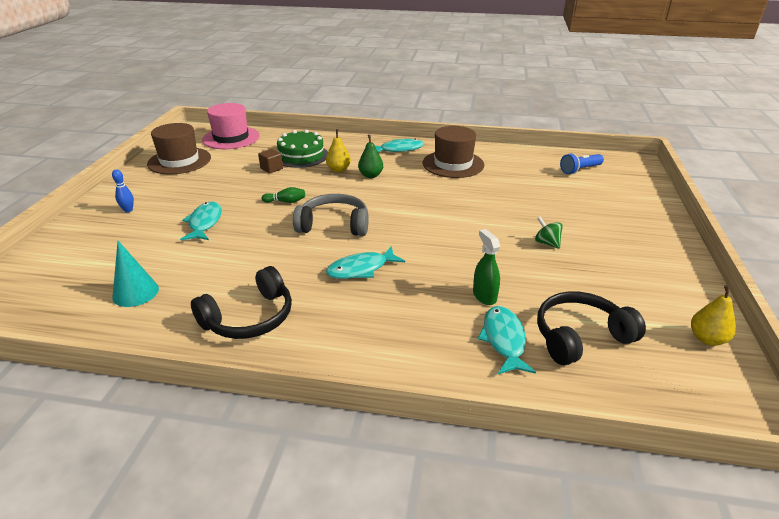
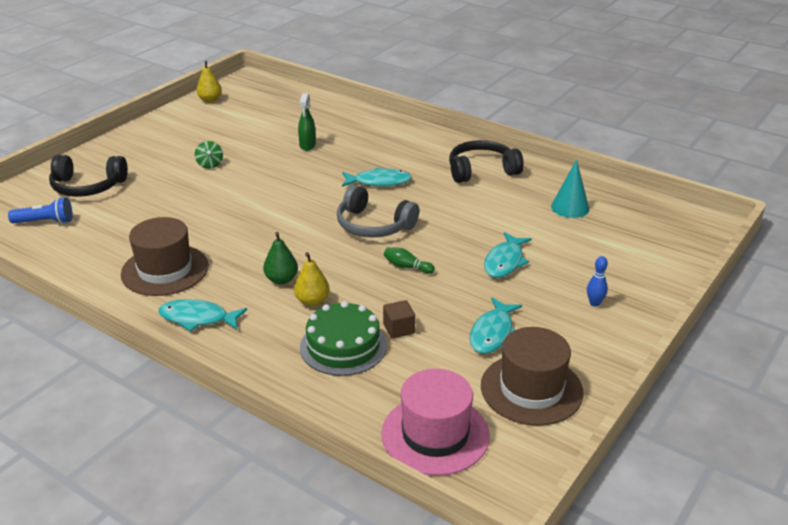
camera: 155 degrees left, 0 degrees up
turquoise fish [477,306,536,374] -> turquoise fish moved to [469,297,522,354]
black headphones [537,292,646,365] -> black headphones moved to [49,155,128,197]

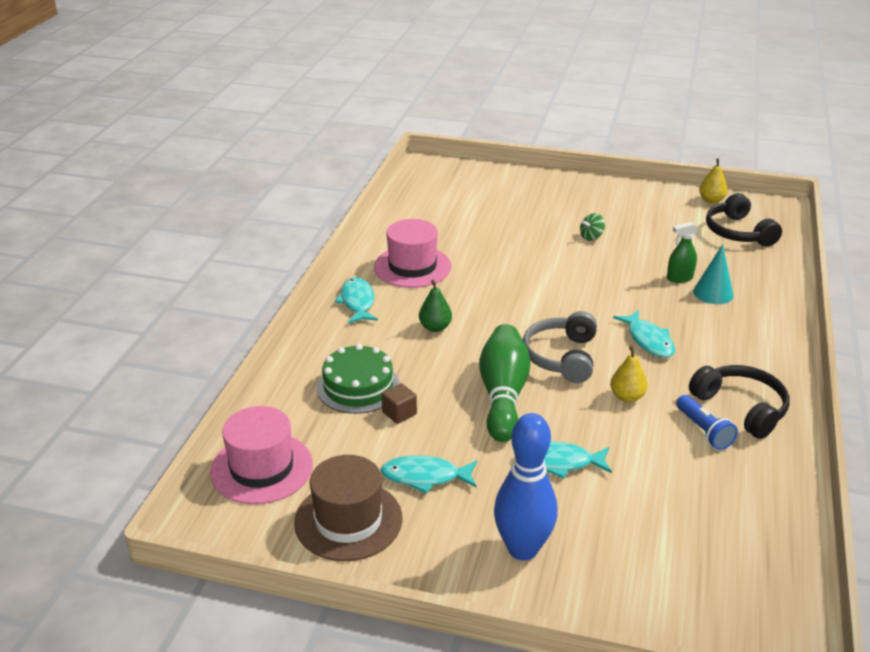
camera: 70 degrees right, 0 degrees up
blue flashlight [8,198,72,224] -> blue flashlight moved to [676,395,738,450]
black headphones [49,155,128,197] -> black headphones moved to [706,193,782,247]
brown hat [121,217,209,296] -> pink hat [374,219,451,288]
yellow pear [294,252,330,306] -> yellow pear moved to [610,345,648,402]
green bowling pin [384,248,435,274] -> green bowling pin [479,324,531,442], size x2.48
turquoise cone [551,159,590,218] -> turquoise cone moved to [693,244,734,304]
blue bowling pin [587,256,608,307] -> blue bowling pin [494,413,558,560], size x2.48

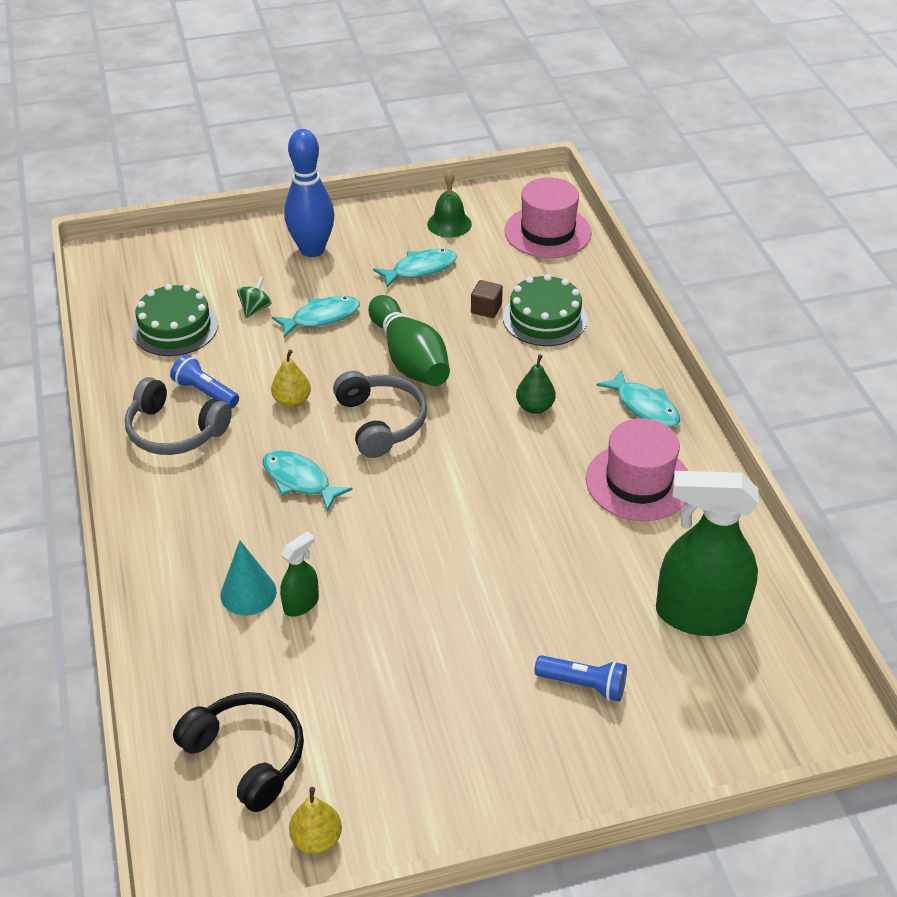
camera: 150 degrees right, 10 degrees up
brown hat [294,455,402,561] -> green bell [427,170,472,238]
green spinning top [580,213,605,241] -> green spinning top moved to [237,276,271,318]
black headphones [689,365,790,439] -> grey headphones [125,377,232,455]
none -> green cake [132,284,218,356]
none -> blue flashlight [535,655,627,701]
none -> green spray bottle [656,471,758,636]

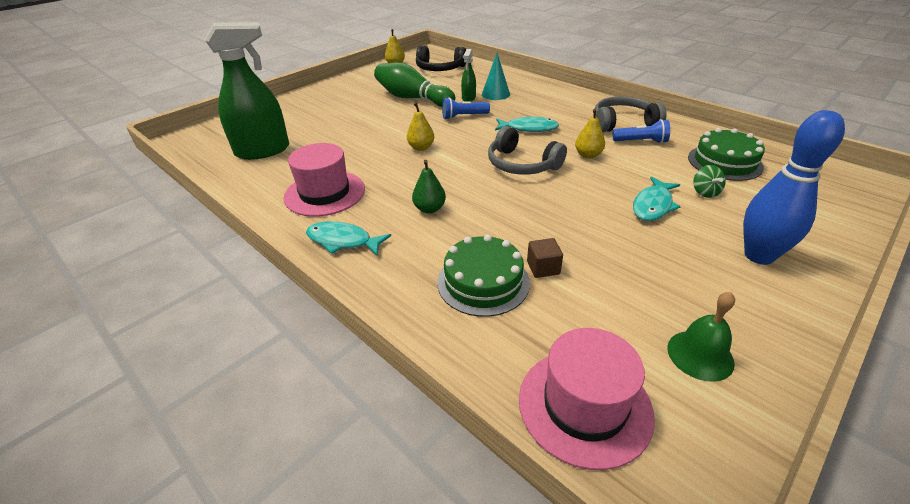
camera: 150 degrees right, 5 degrees down
green bowling pin [368,295,450,386] -> green bowling pin moved to [374,62,455,107]
turquoise fish [373,249,457,288] -> none
blue flashlight [535,655,627,701] -> blue flashlight moved to [442,98,490,119]
none -> yellow pear [407,103,434,151]

